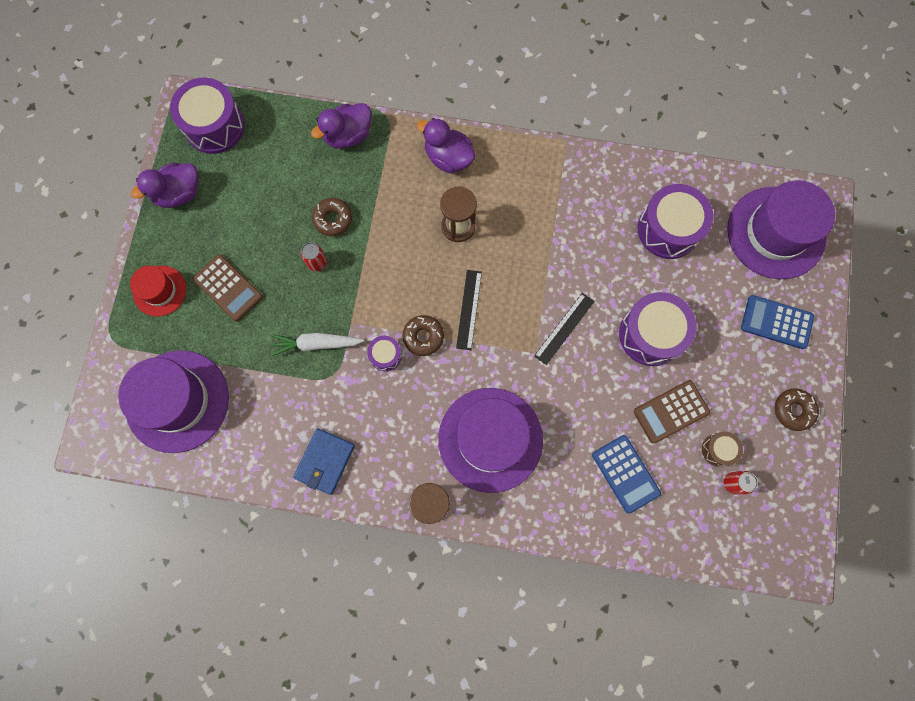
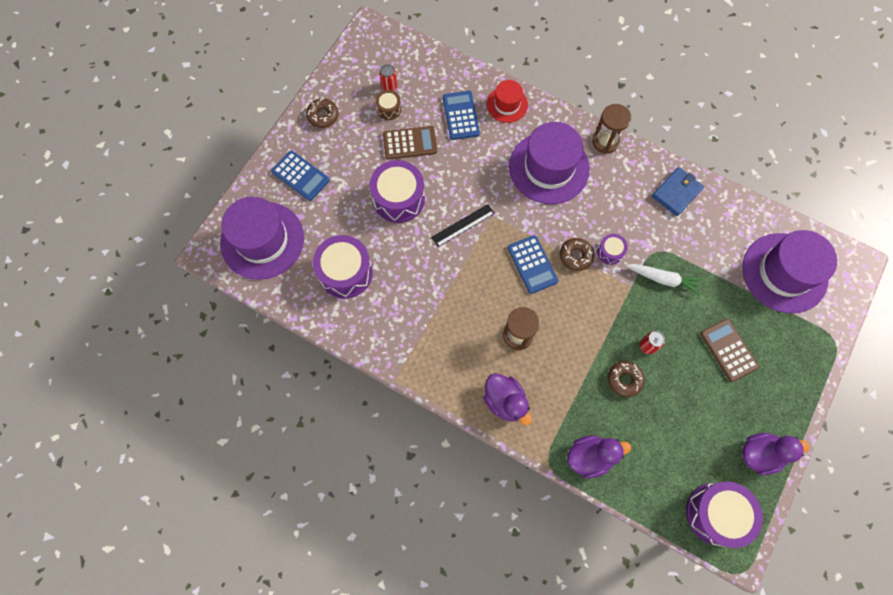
camera: 160 degrees left, 5 degrees down
red hat [130,266,186,317] -> red hat moved to [487,80,528,123]
black ruler [456,270,482,350] -> blue calculator [507,235,558,294]

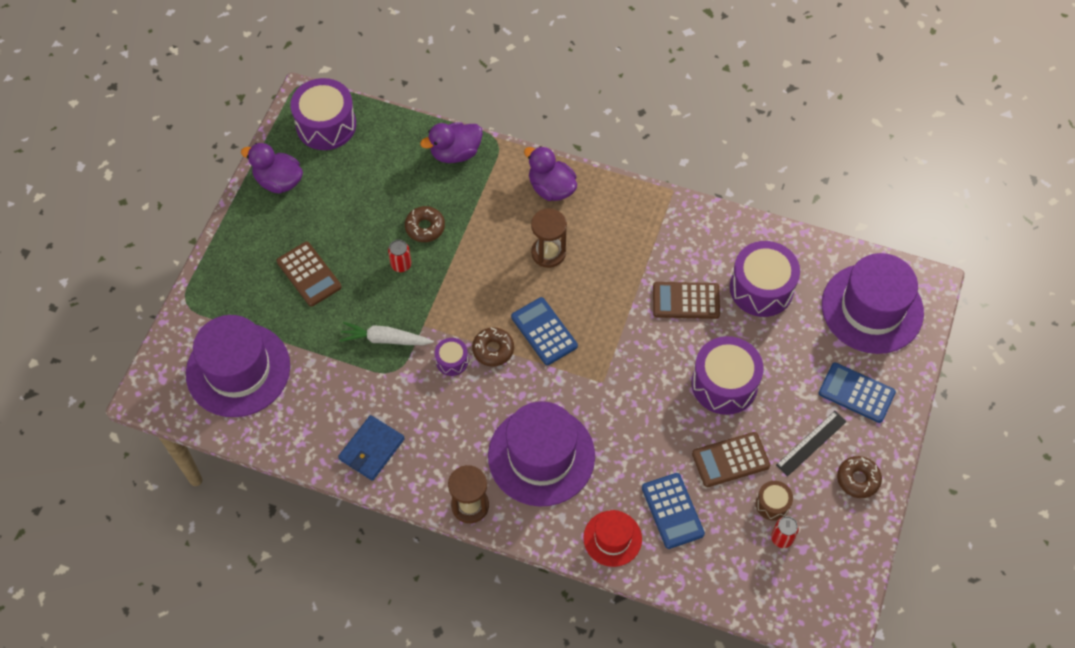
camera: 170 degrees right, 10 degrees down
black ruler [431,204,495,247] -> black ruler moved to [776,411,847,476]
purple duck [742,433,810,475] -> purple duck turned 45 degrees clockwise [241,143,303,194]
none -> brown calculator [653,282,720,319]

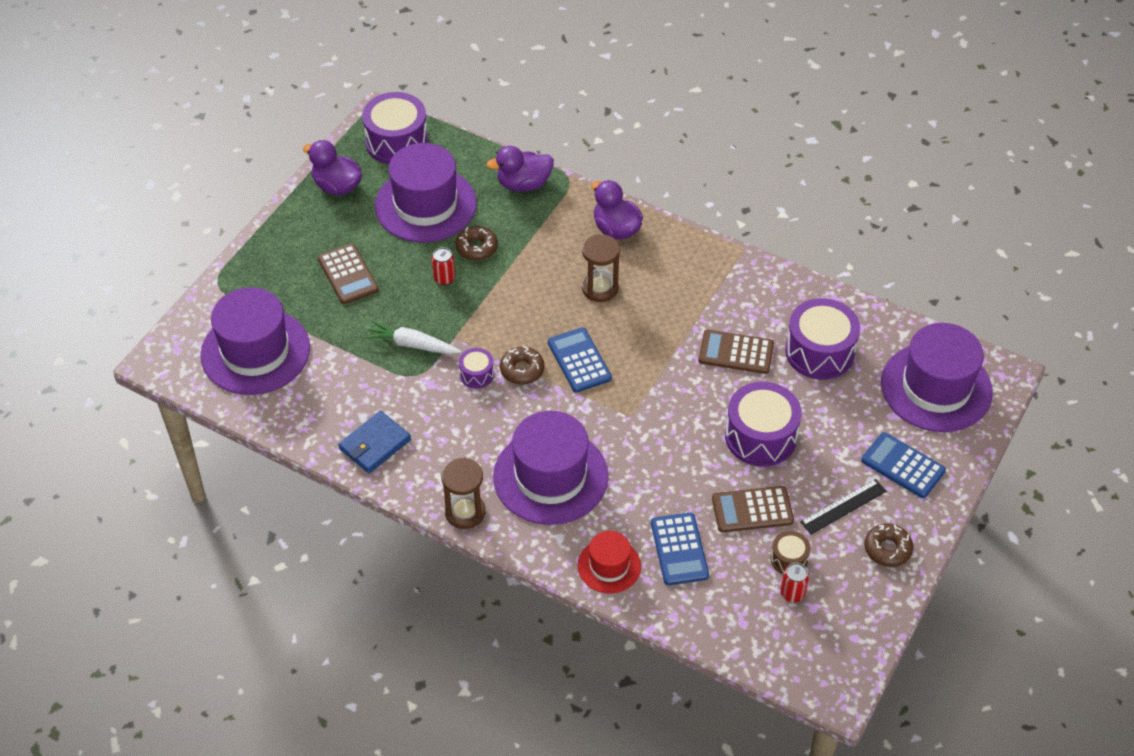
camera: 10 degrees right, 10 degrees down
none -> purple hat [375,143,477,243]

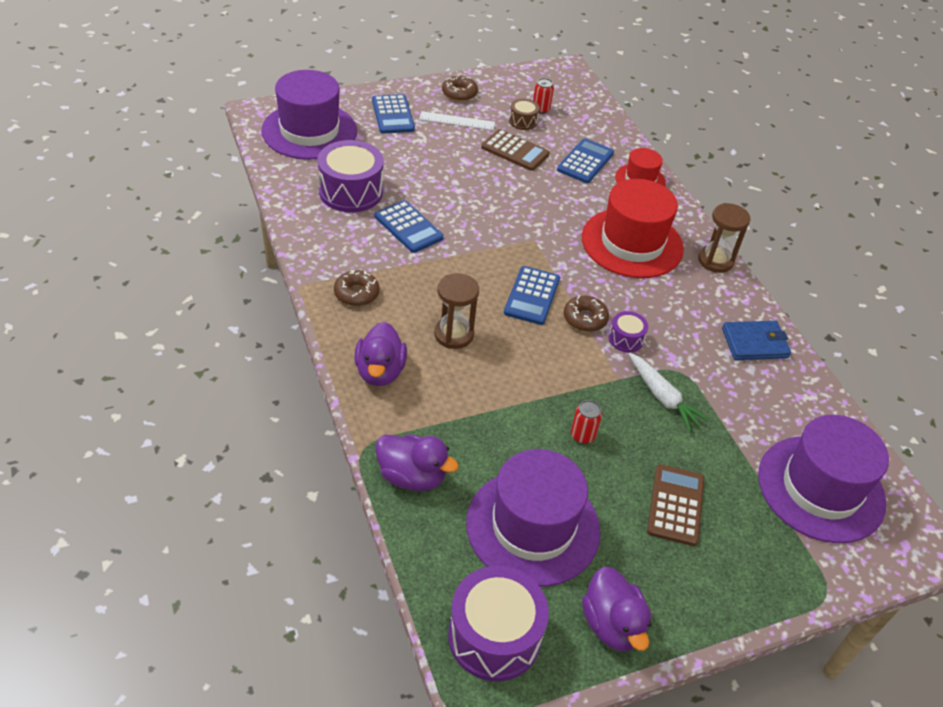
camera: 145 degrees left, 5 degrees down
brown donut [456,226,498,261] -> brown donut moved to [334,270,380,306]
purple hat [493,411,608,525] -> red hat [582,179,684,278]
brown calculator [698,330,774,374] -> blue calculator [375,200,444,253]
purple drum [725,382,802,467] -> none
black ruler [801,479,886,535] -> white ruler [419,111,495,130]

